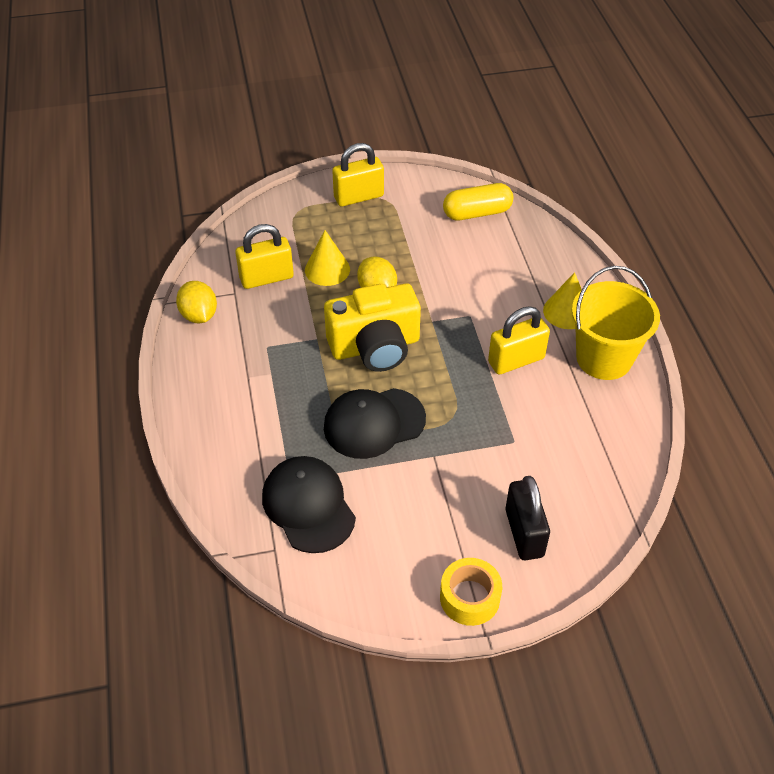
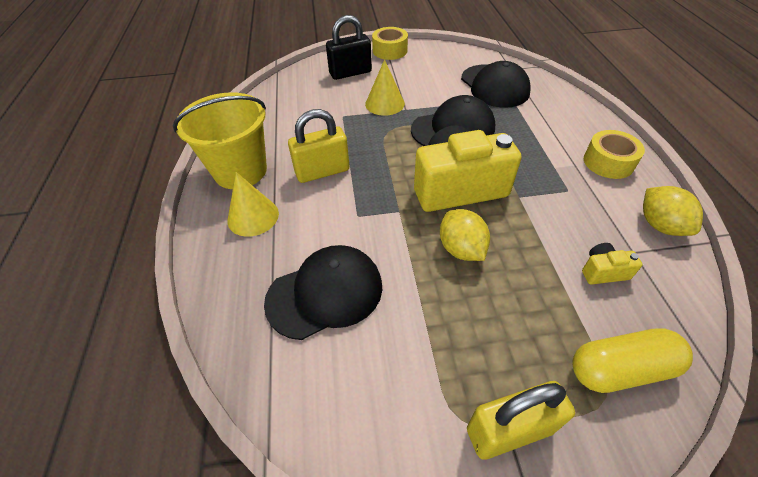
camera: 175 degrees left, 0 degrees up
yellow padlock [235,224,294,289] -> yellow camera [582,243,643,284]
yellow cone [305,230,350,286] -> yellow cone moved to [365,59,405,116]
yellow capsule [443,183,513,221] -> yellow capsule moved to [572,328,693,393]
black padlock [506,476,550,560] -> black padlock turned 75 degrees clockwise [326,15,372,80]
none -> black cap [264,245,382,340]
none -> yellow tape [584,130,645,179]

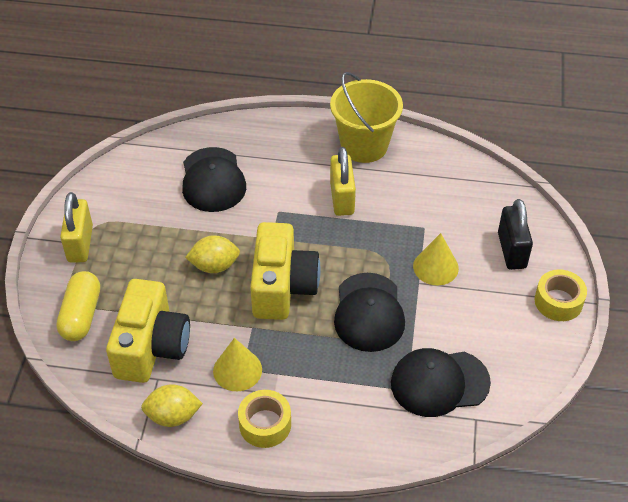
camera: 105 degrees right, 0 degrees up
yellow cone [228,172,279,237] -> yellow cone moved to [213,338,262,391]
yellow camera [582,243,643,284] -> yellow camera [106,279,190,383], size x2.39

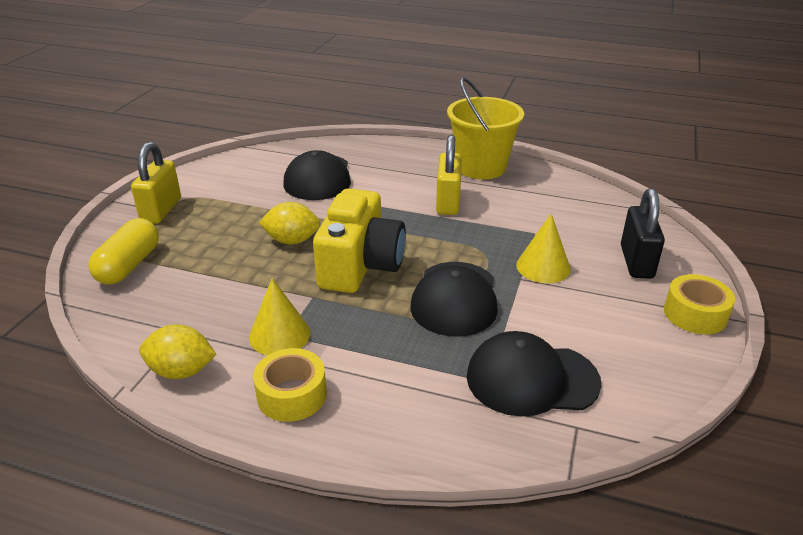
camera: 10 degrees right, 15 degrees down
yellow camera [106,279,190,383] -> none

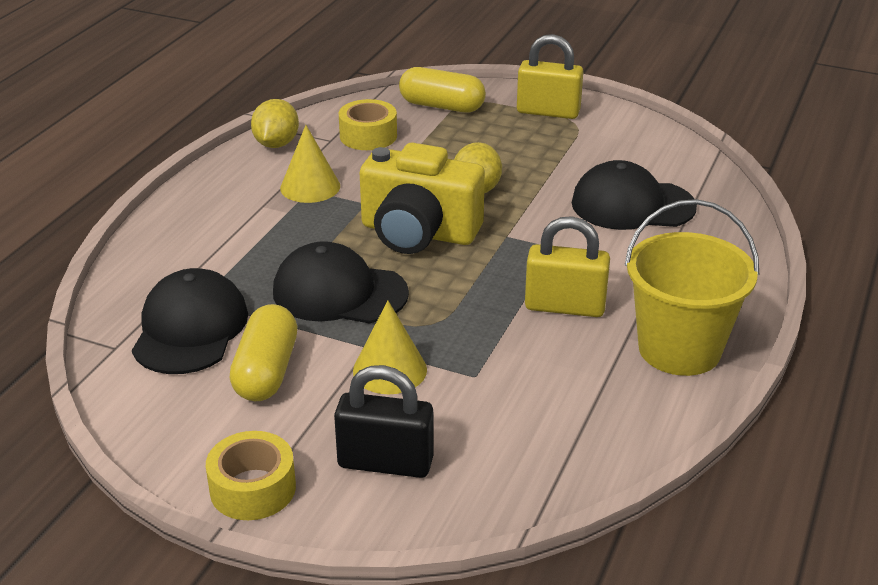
camera: 95 degrees right, 0 degrees up
yellow tape [253,348,327,422] -> yellow tape moved to [339,99,397,150]
none -> yellow capsule [230,304,297,401]

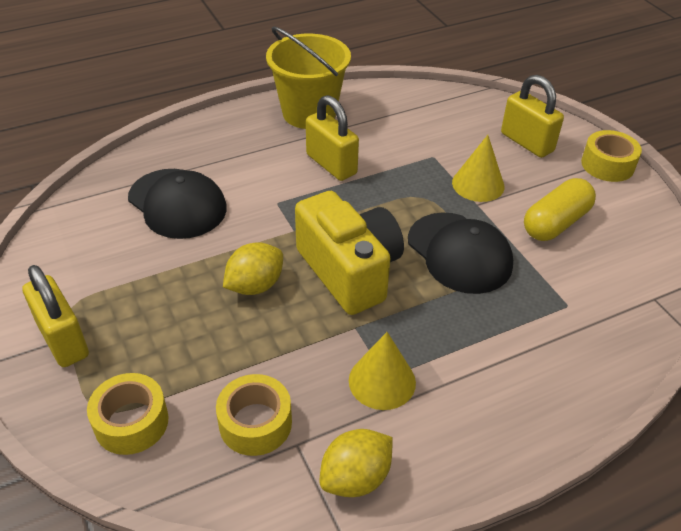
camera: 140 degrees left, 10 degrees up
black cap [132,268,248,374] -> none
black padlock [334,365,434,478] -> yellow padlock [501,75,564,158]
yellow capsule [399,67,486,112] -> yellow tape [87,373,169,455]

